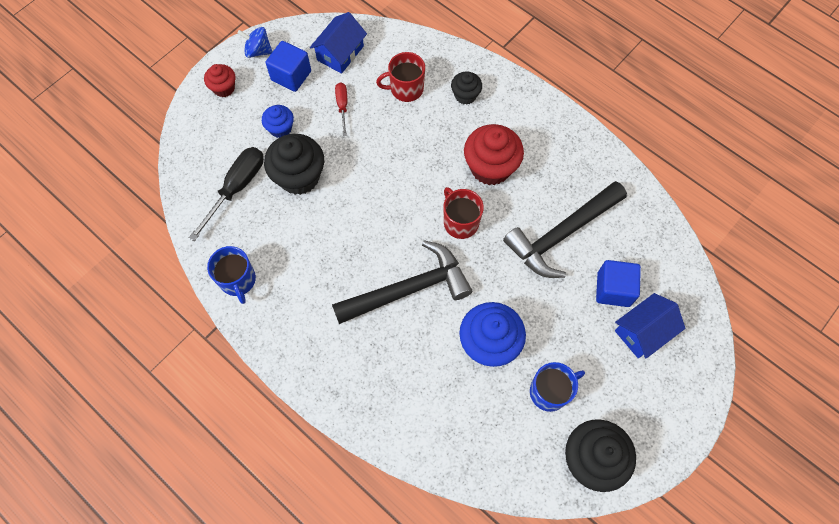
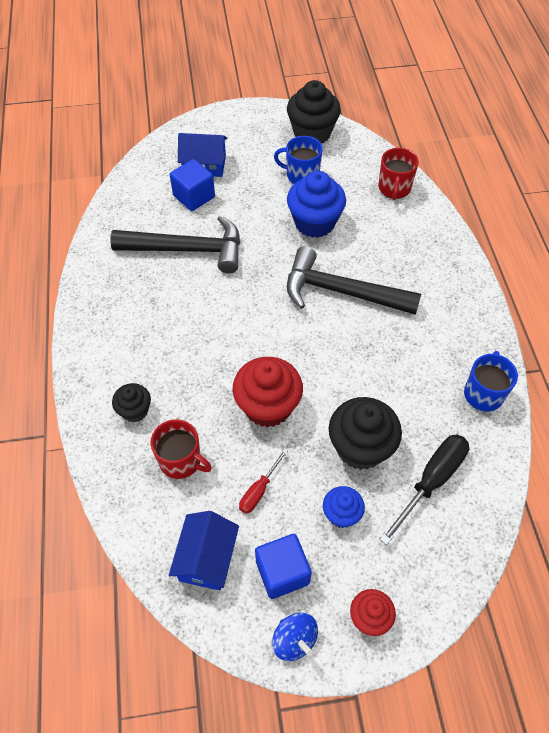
camera: 140 degrees left, 10 degrees down
black screwdriver [189,147,264,241] -> black screwdriver turned 150 degrees clockwise [379,434,469,545]
blue house [310,12,367,74] -> blue house turned 60 degrees counterclockwise [169,511,239,590]
red mug [443,187,484,239] -> red mug moved to [379,148,419,200]
red cupcake [464,124,524,185] -> red cupcake moved to [233,357,303,428]

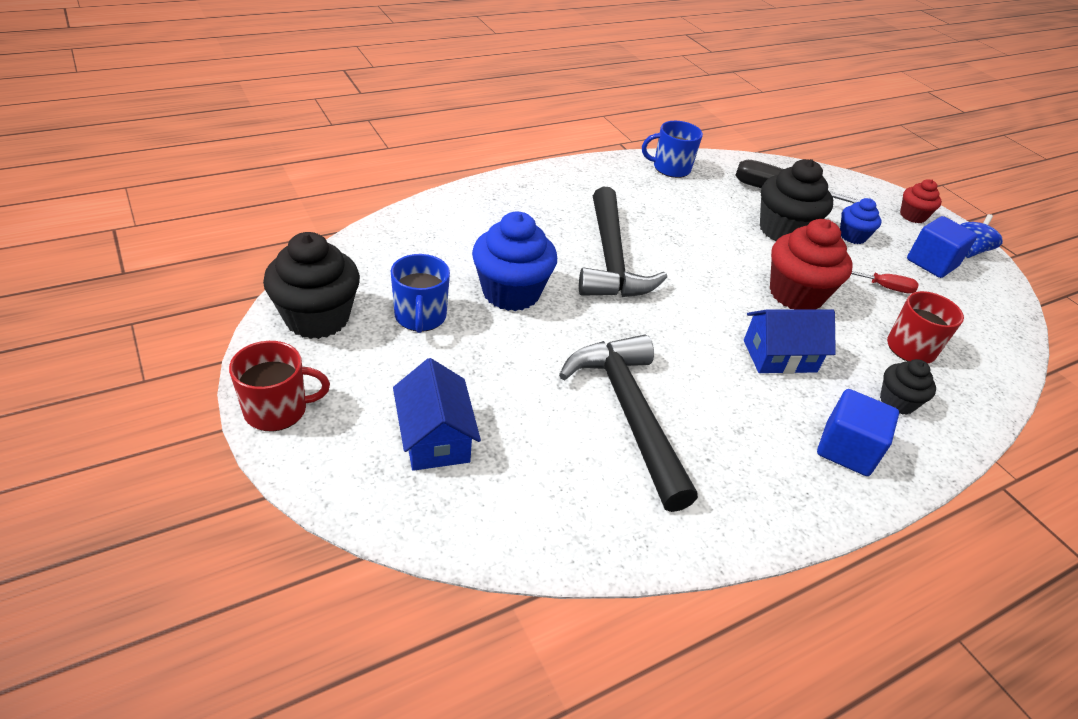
camera: 115 degrees left, 15 degrees down
blue house [169,511,239,590] -> blue house moved to [744,309,836,374]
blue cube [170,159,215,211] -> blue cube moved to [817,389,899,476]
red mug [379,148,419,200] -> red mug moved to [229,341,330,432]

